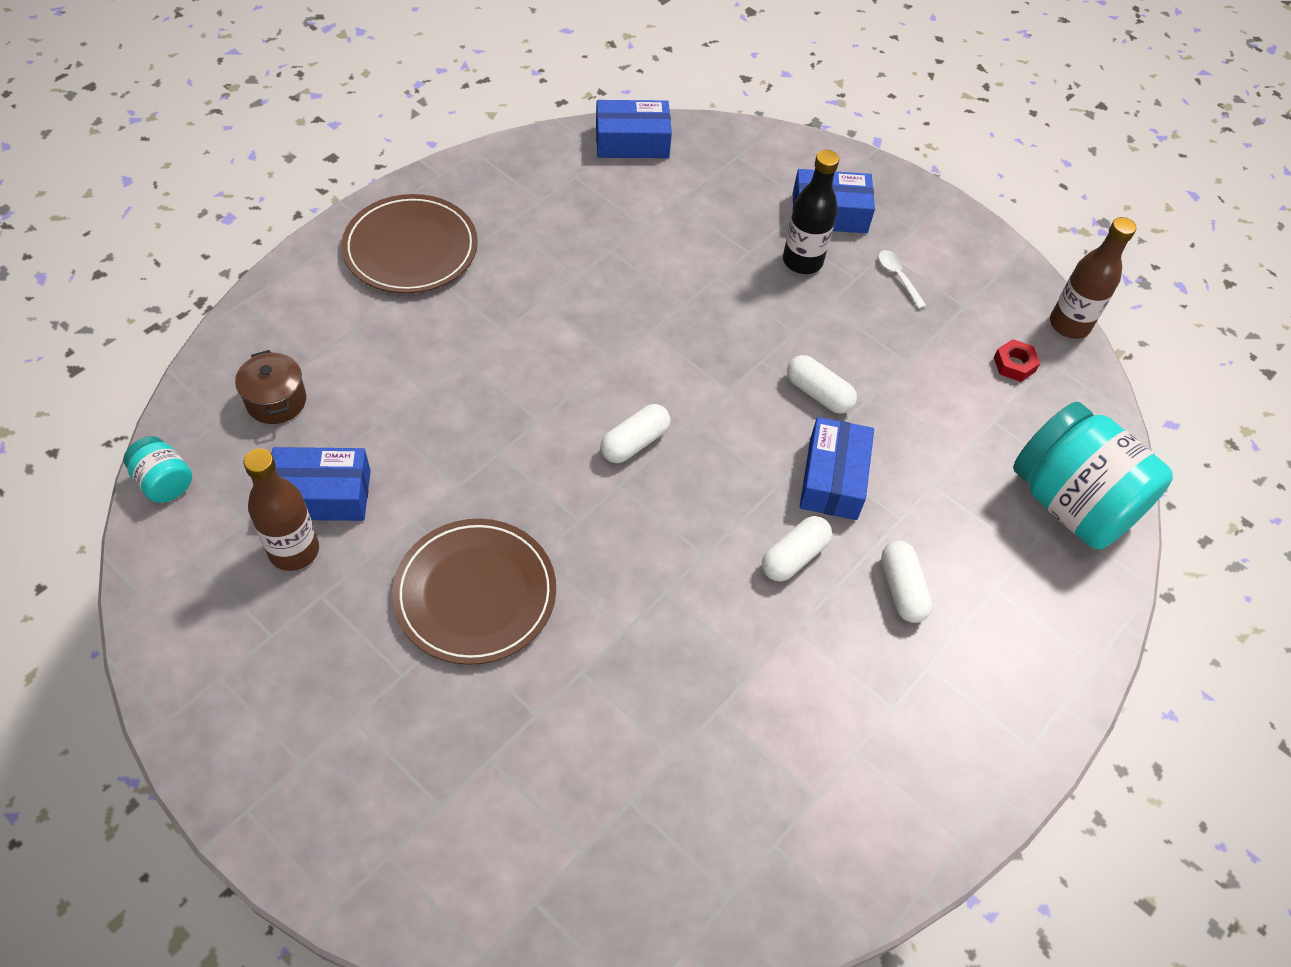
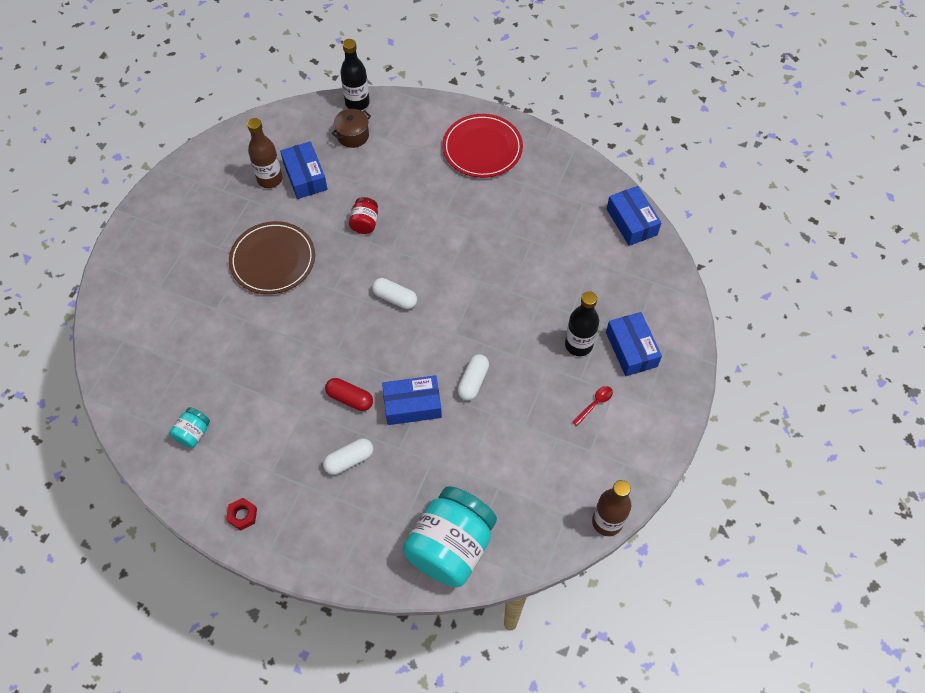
camera: 75 degrees right, 5 degrees up
turquoise jar [123,436,192,503] -> turquoise jar moved to [169,407,210,448]
brown plate [341,194,478,294] -> red plate [442,114,523,178]
white capsule [762,516,832,582] -> red capsule [325,378,373,411]
white spoon [879,250,927,309] -> red spoon [572,386,613,426]
red nut [994,339,1040,382] -> red nut moved to [226,498,257,531]
none -> black bottle [340,39,370,111]
none -> red jar [349,197,378,234]

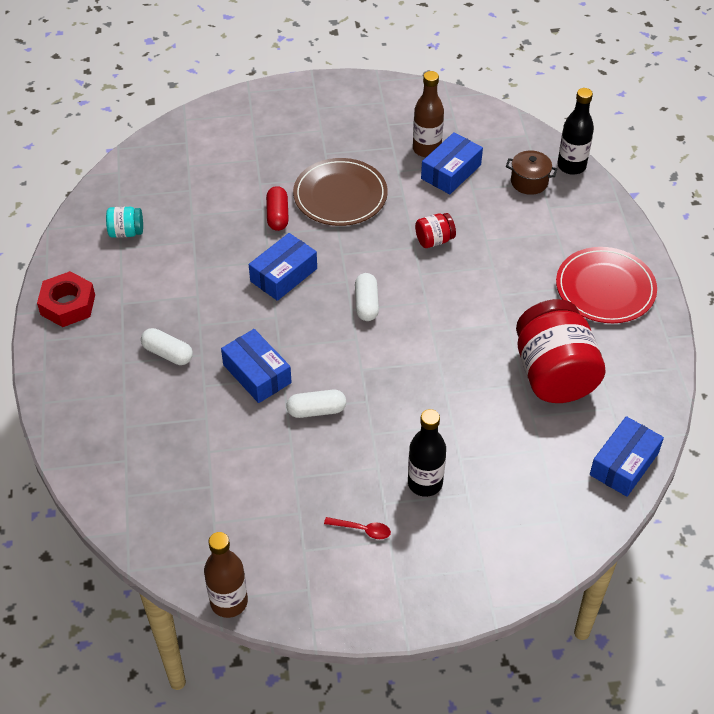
camera: 60 degrees right, 10 degrees down
red nut [226,498,257,531] -> red nut [37,271,95,327], size x1.81
red capsule [325,378,373,411] -> red capsule moved to [266,186,289,231]
turquoise jar [402,486,497,588] -> none
blue box [606,312,662,376] -> blue box moved to [249,233,317,301]
none -> red jar [516,299,606,403]

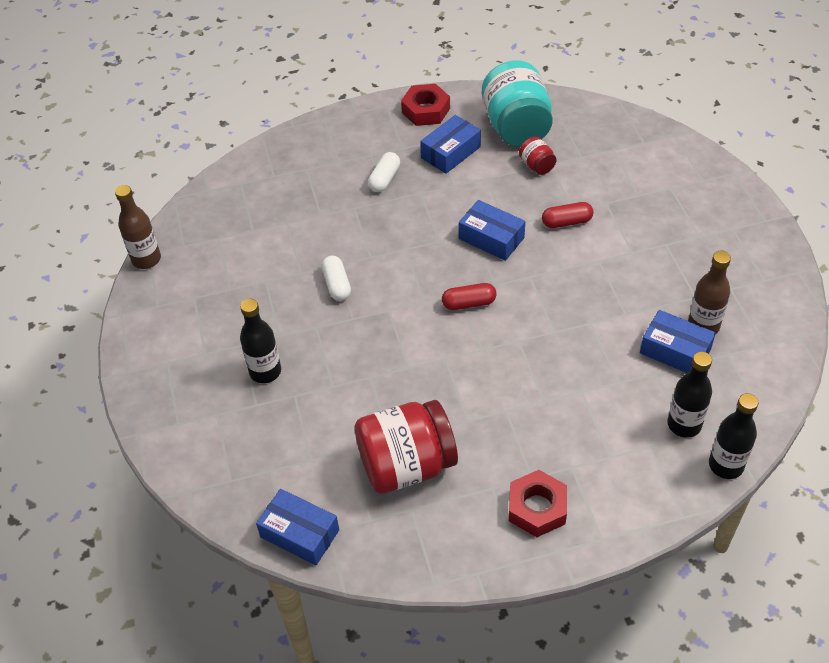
camera: 85 degrees right, 0 degrees up
turquoise jar [106,207,143,238] -> turquoise jar [482,60,553,147], size x2.25
blue box [221,329,292,403] -> blue box moved to [420,115,481,174]
brown plate [293,158,388,226] -> none
red spoon [324,517,391,539] -> none
white capsule [355,273,379,321] -> red capsule [442,283,497,310]
red jar [415,213,456,248] -> red jar moved to [519,137,557,175]
brown pot [506,150,557,195] -> black bottle [667,351,712,438]
red plate [556,247,657,323] -> red nut [509,470,567,537]

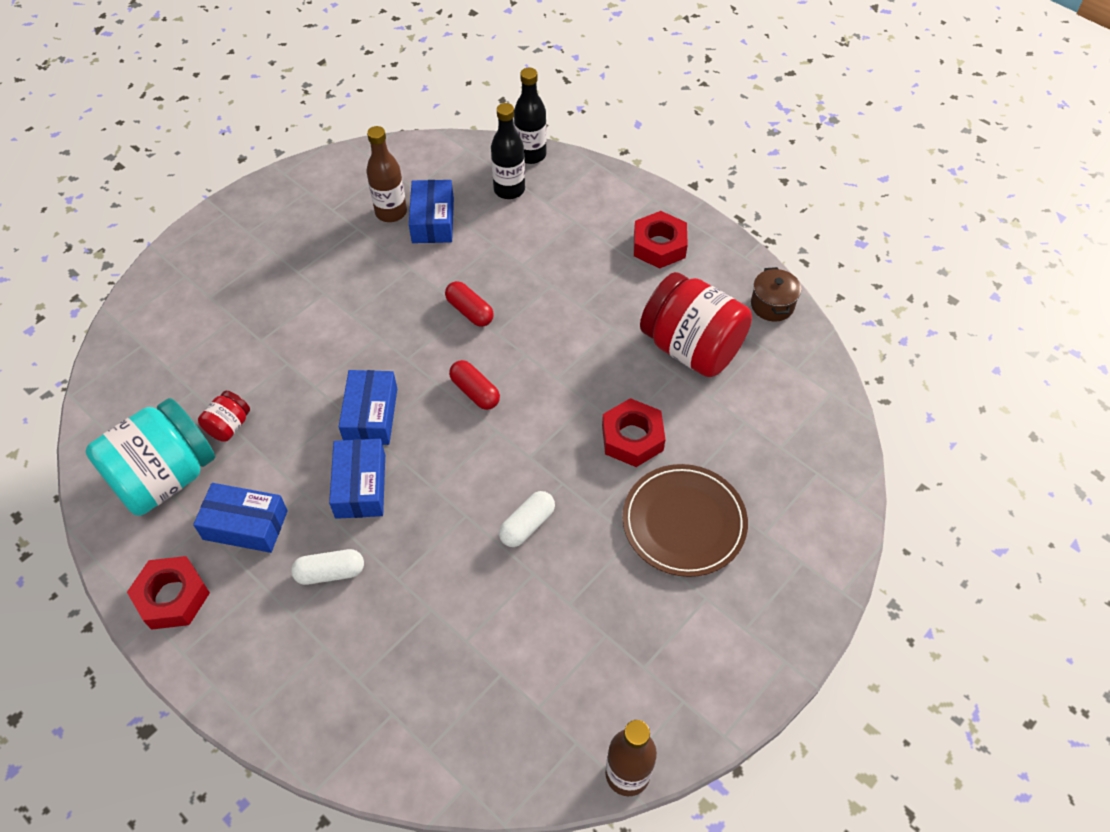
camera: 125 degrees left, 5 degrees up
black bottle [240,299,281,383] -> brown plate [623,464,748,577]
blue box [256,489,339,565] -> blue box moved to [329,439,385,519]
red capsule [542,202,593,228] -> red capsule moved to [445,281,494,327]
none -> red nut [602,398,666,467]
none -> brown pot [751,267,801,322]

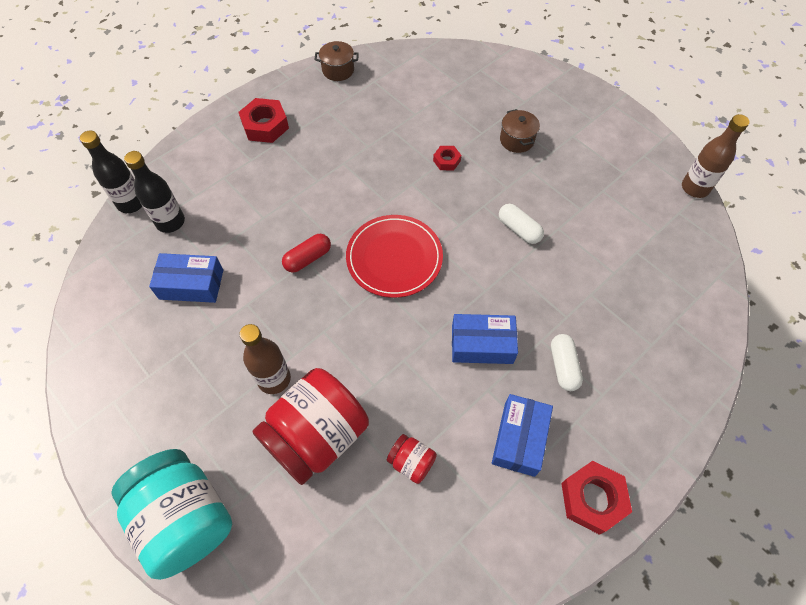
camera: 85 degrees left, 5 degrees up
turquoise jar [86,398,215,516] -> turquoise jar moved to [111,449,232,580]
blue box [339,370,397,445] -> none
brown bottle [366,126,407,222] -> brown bottle moved to [239,324,291,394]
red capsule [449,360,500,410] -> red plate [346,215,443,298]
red nut [602,398,666,467] -> red nut [433,146,461,170], size x0.55
brown plate [623,464,748,577] -> brown pot [500,109,540,153]
red jar [640,272,752,377] -> red jar moved to [252,368,369,485]

